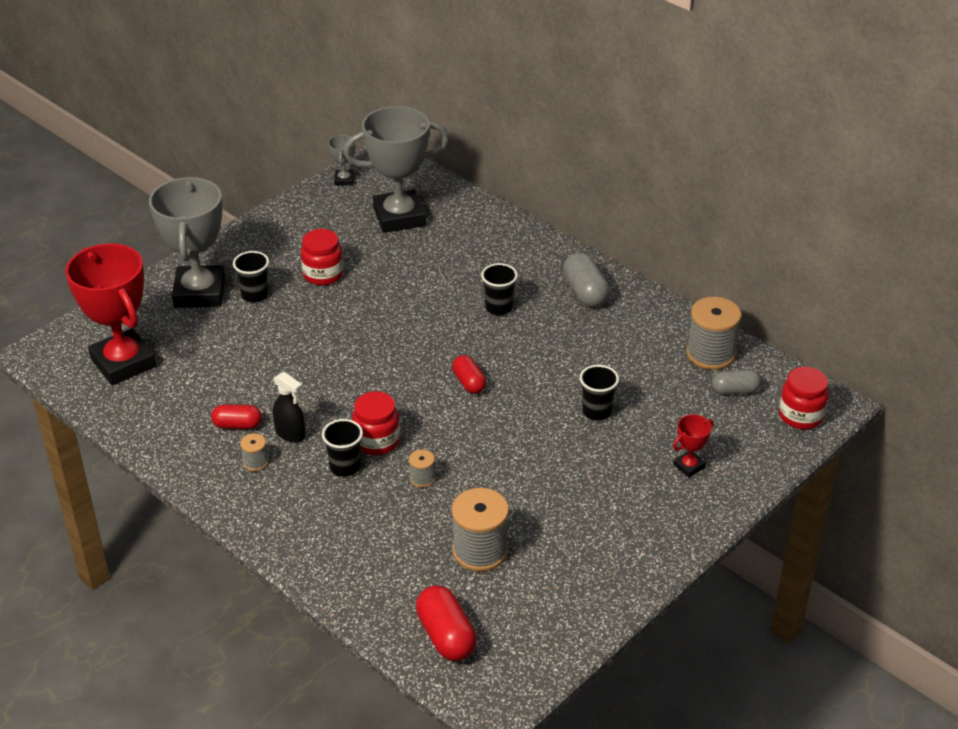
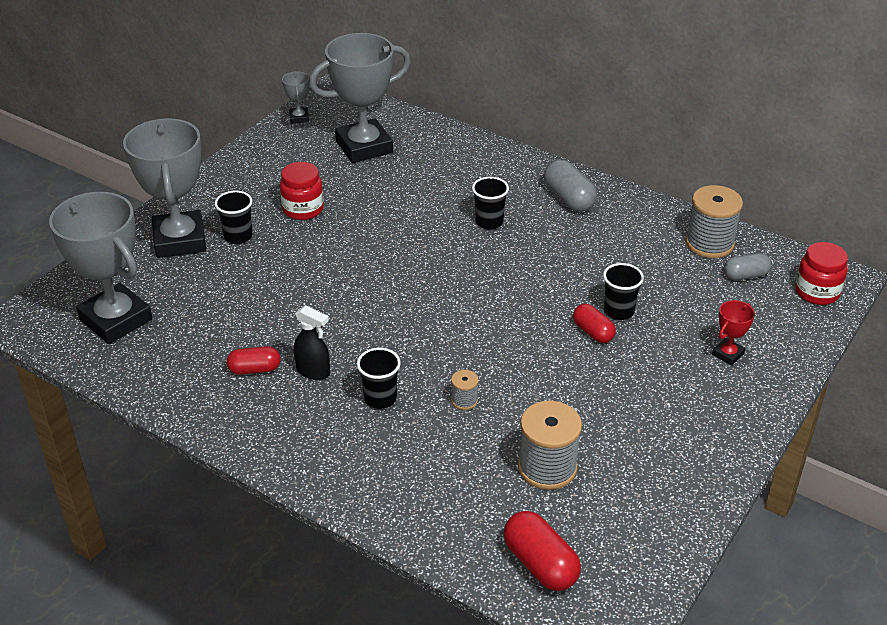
camera: 10 degrees left, 0 degrees up
red trophy [65,243,157,385] -> grey trophy [49,192,153,344]
grey spool [240,434,268,471] -> none
red jar [352,391,400,455] -> none
red capsule [452,355,486,394] -> red capsule moved to [573,304,616,343]

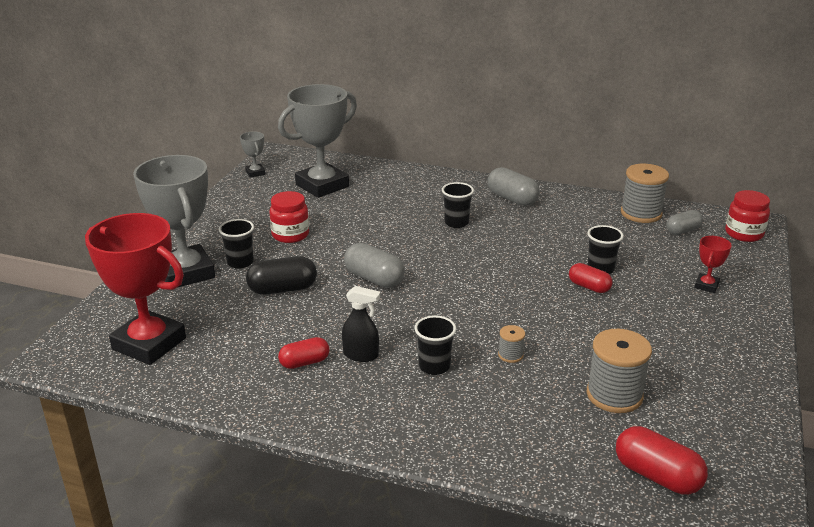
camera: 15 degrees left, 10 degrees down
grey trophy [49,192,153,344] -> red trophy [85,213,186,365]
none -> black capsule [246,256,317,295]
none -> grey capsule [344,243,405,288]

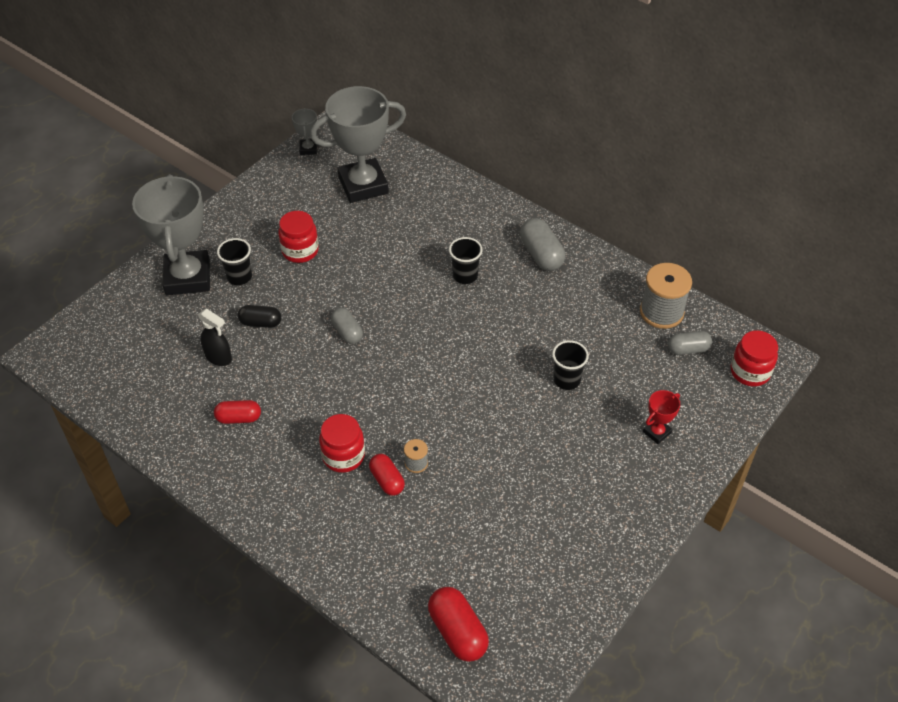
camera: 20 degrees right, 20 degrees up
red trophy [85,213,186,365] -> none
black capsule [246,256,317,295] -> black capsule [238,305,281,328], size x0.66
black spray bottle [342,286,380,362] -> black spray bottle moved to [198,308,232,366]
grey capsule [344,243,405,288] -> grey capsule [331,308,363,344], size x0.66
black cup [415,316,456,375] -> red jar [319,414,365,473]
red capsule [569,263,612,293] -> red capsule moved to [369,454,405,496]
grey spool [587,329,652,413] -> none

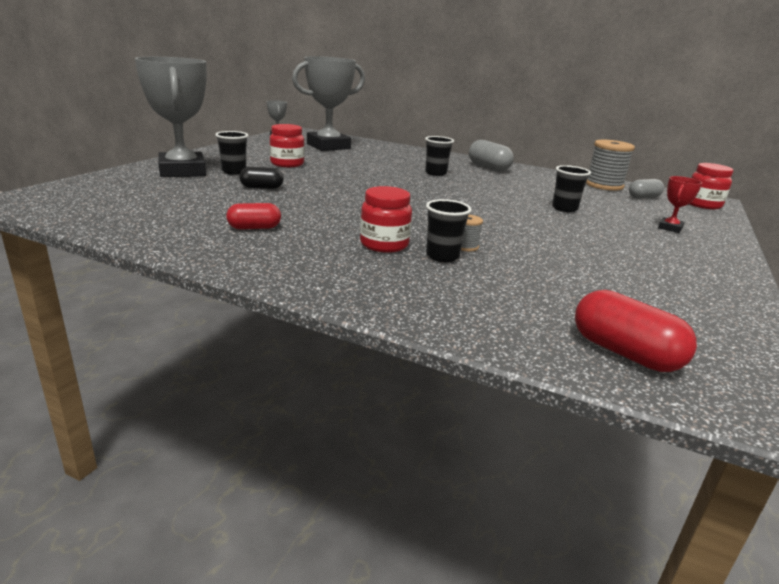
camera: 15 degrees left, 25 degrees down
black spray bottle [198,308,232,366] -> none
grey capsule [331,308,363,344] -> none
red capsule [369,454,405,496] -> black cup [426,199,472,262]

